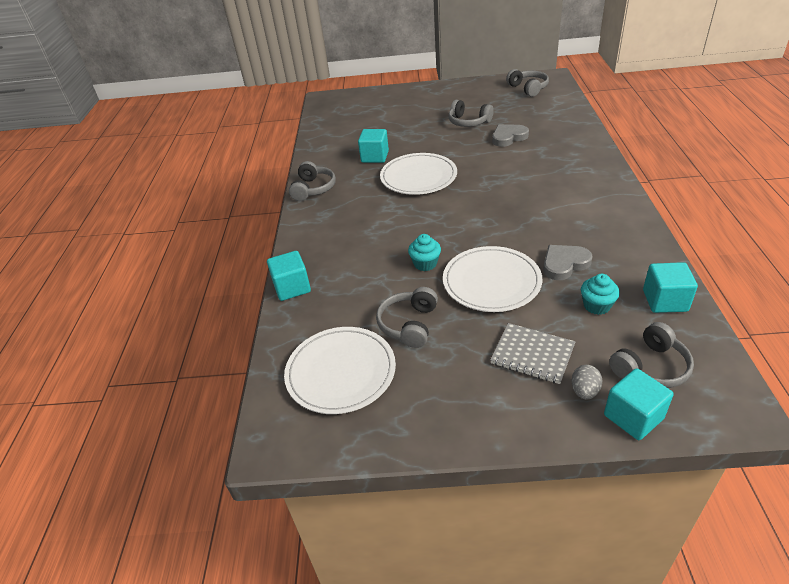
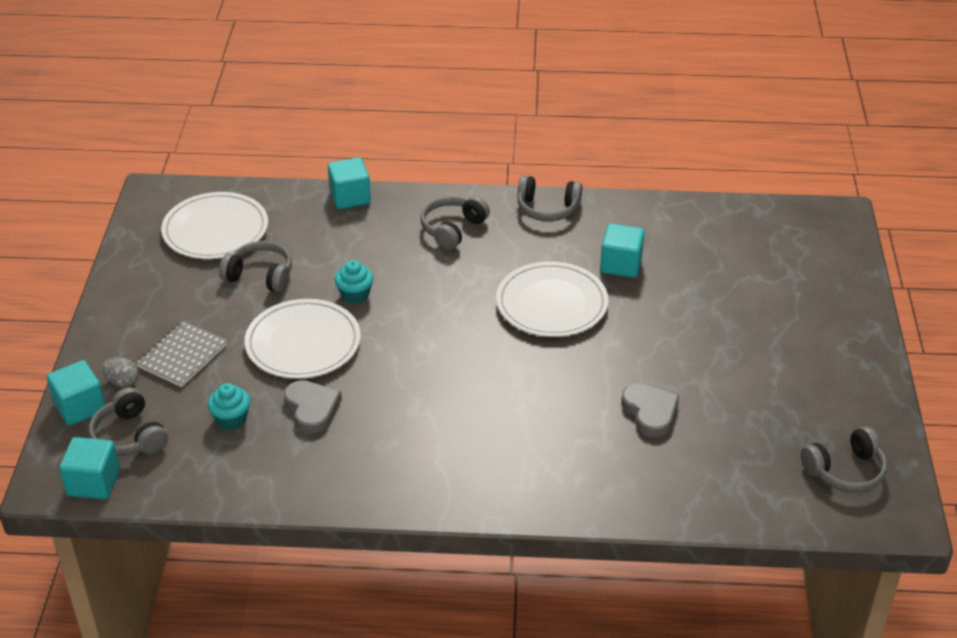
camera: 90 degrees right, 0 degrees up
grey headphones [448,100,494,127] -> grey headphones moved to [420,196,490,250]
turquoise cube [643,262,698,313] -> turquoise cube moved to [59,437,120,500]

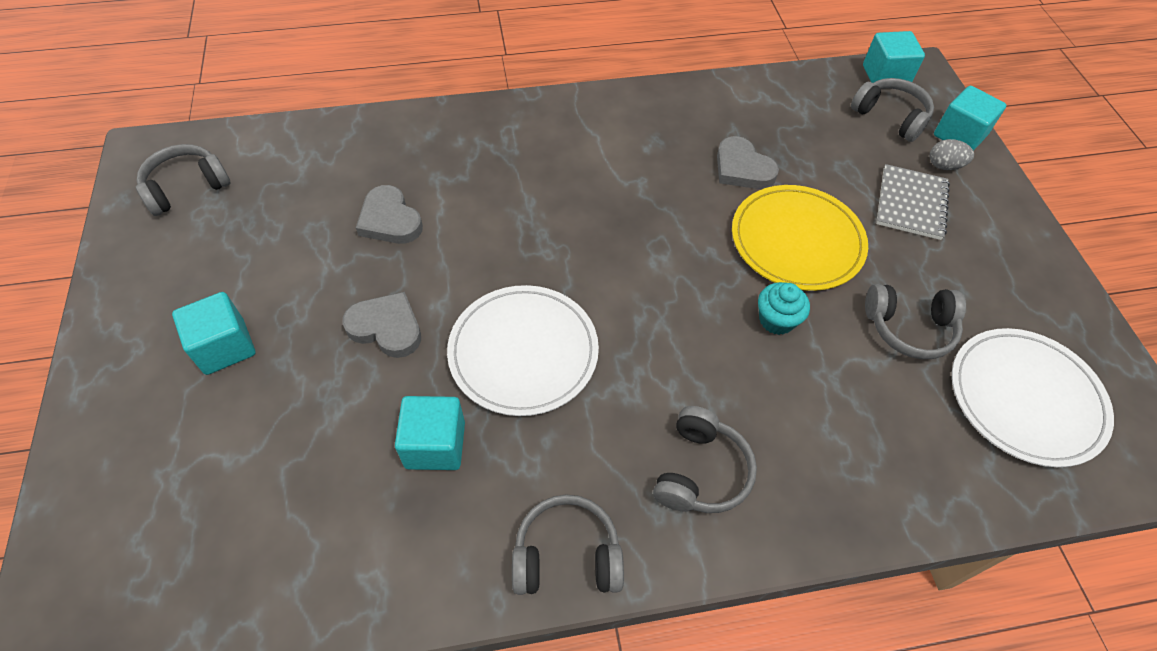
camera: 165 degrees right, 15 degrees up
turquoise cupcake [207,383,250,430] -> none
white plate [245,299,361,379] -> yellow plate [732,185,868,291]
turquoise cube [328,157,371,209] -> turquoise cube moved to [172,292,255,375]
none -> grey heart [343,292,421,358]

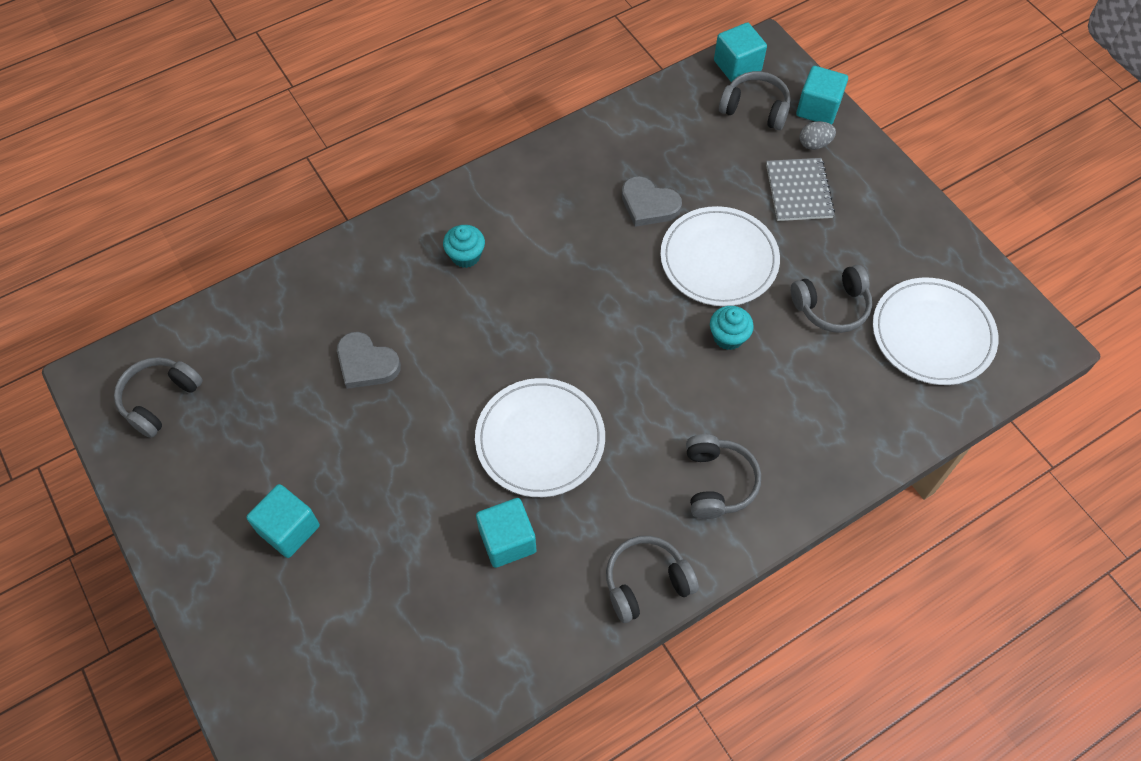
camera: 20 degrees left, 5 degrees up
grey heart [343,292,421,358] -> none
yellow plate [732,185,868,291] -> white plate [660,206,780,306]
none -> turquoise cupcake [443,225,485,268]

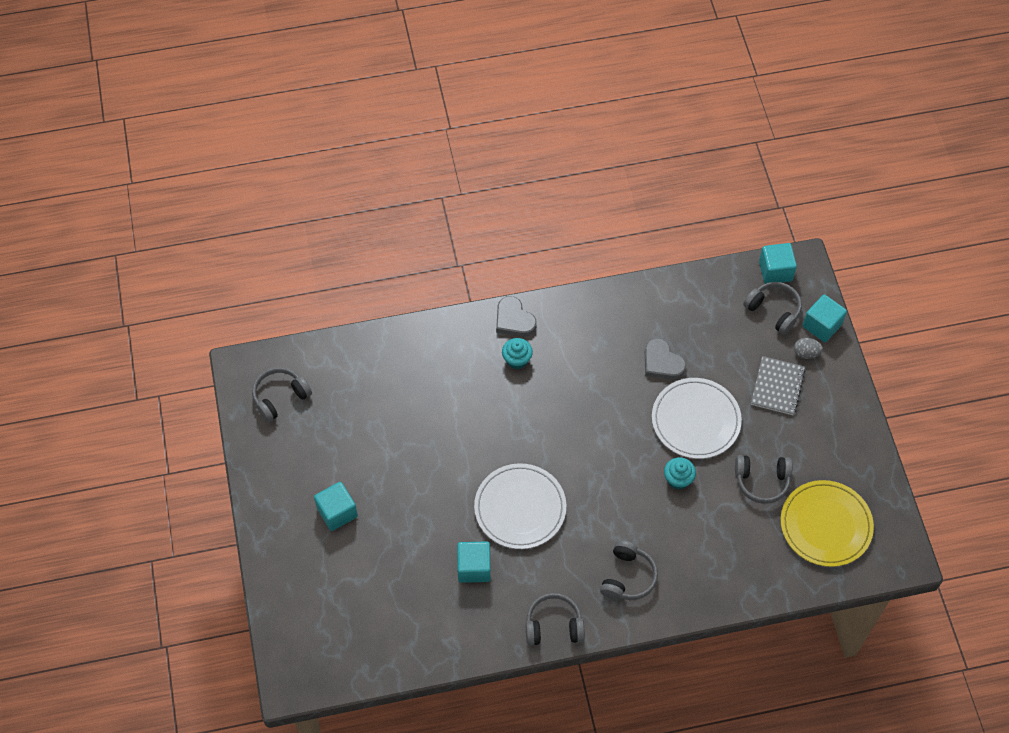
camera: 20 degrees right, 0 degrees up
grey heart [337,332,401,389] -> grey heart moved to [496,296,537,337]
white plate [873,278,998,385] -> yellow plate [781,480,874,567]

